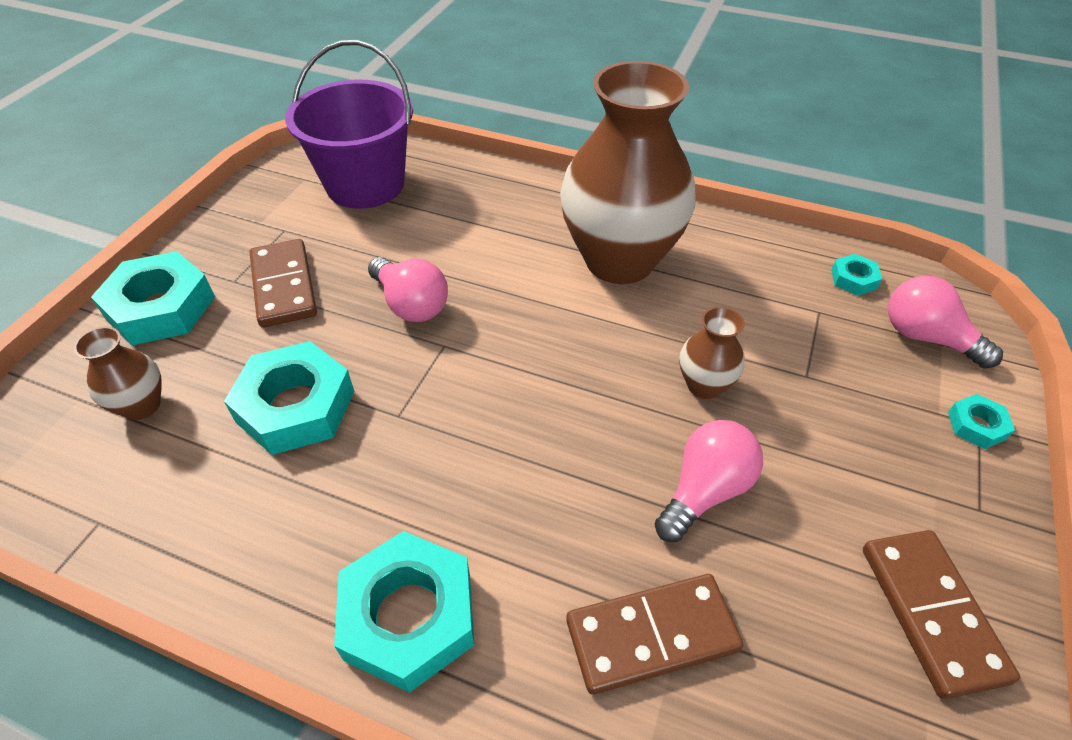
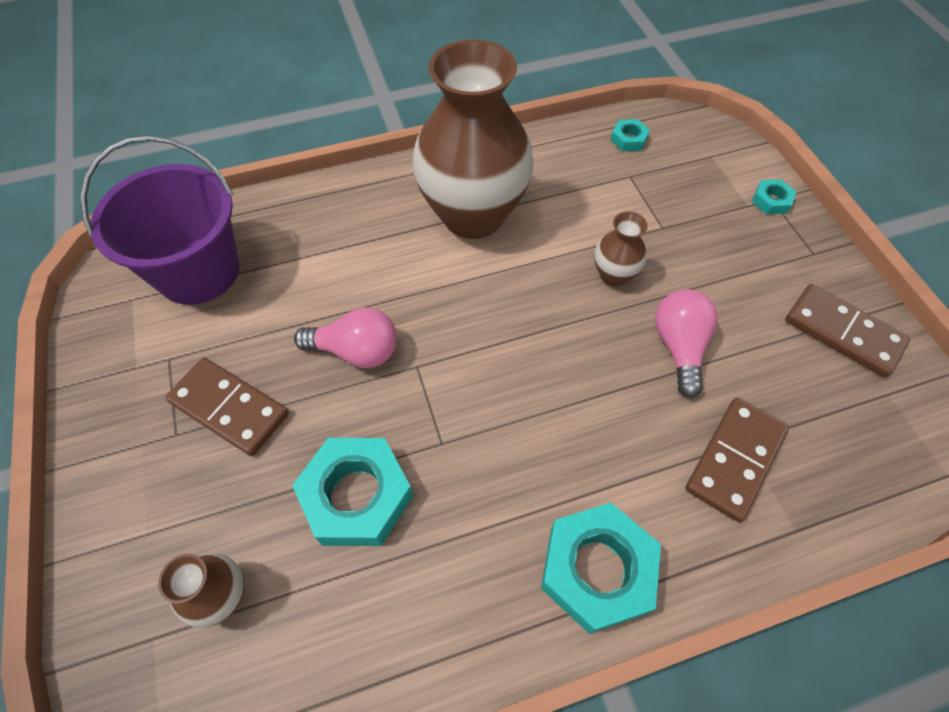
camera: 40 degrees left, 10 degrees up
turquoise nut [91,251,215,346] -> none
pink light bulb [888,276,1003,369] -> none

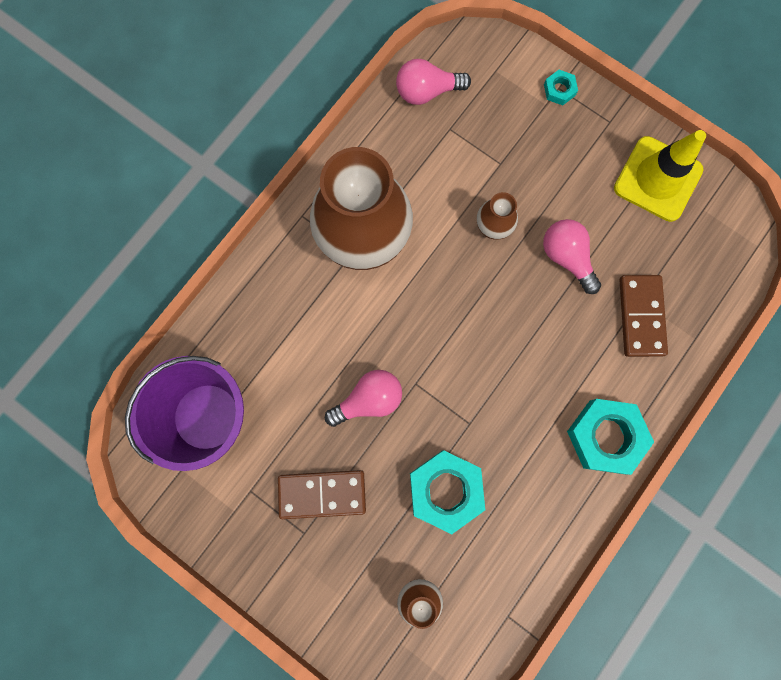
camera: 35 degrees left, 20 degrees up
turquoise nut [611,119,650,151] -> pink light bulb [396,59,471,105]
brown domino [785,284,910,377] -> yellow traffic cone [614,130,706,222]

